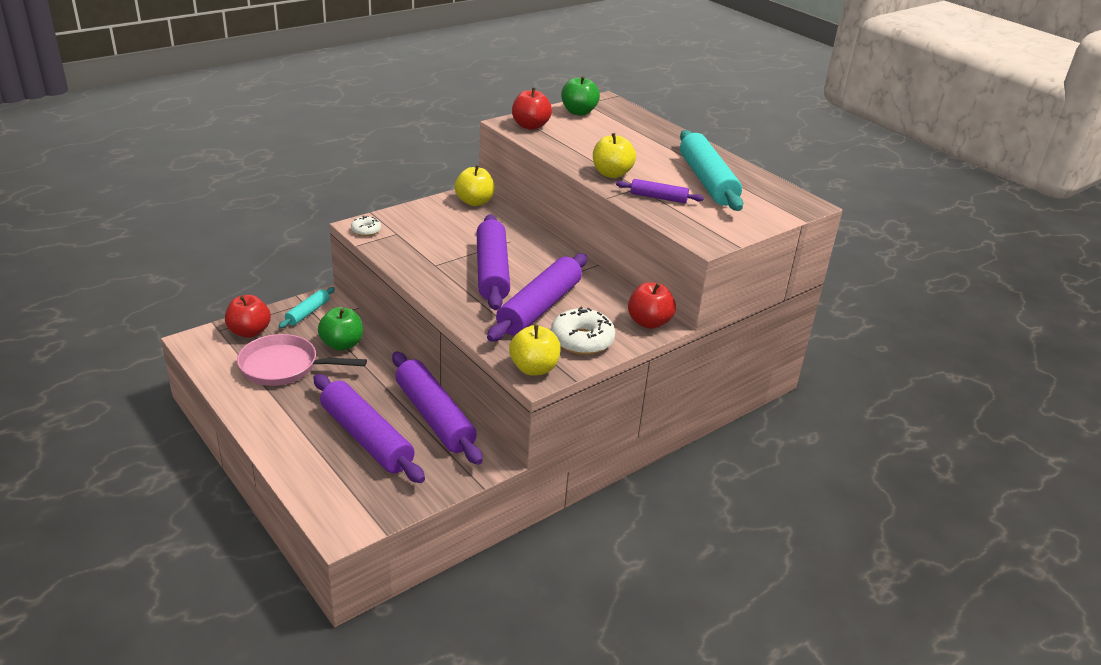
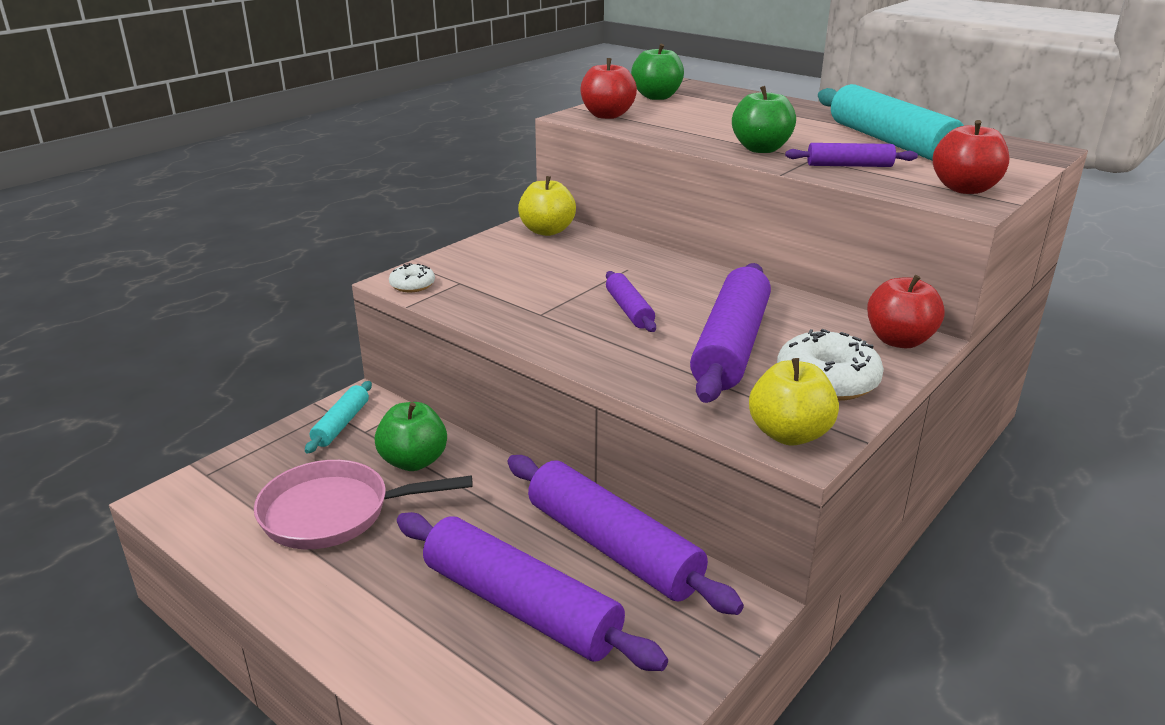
camera: 10 degrees left, 5 degrees down
red apple [225,295,271,338] -> red apple moved to [932,120,1010,194]
purple rolling pin [476,214,510,310] -> purple rolling pin [606,271,656,332], size x0.50
yellow apple [593,133,636,178] -> green apple [732,86,796,153]

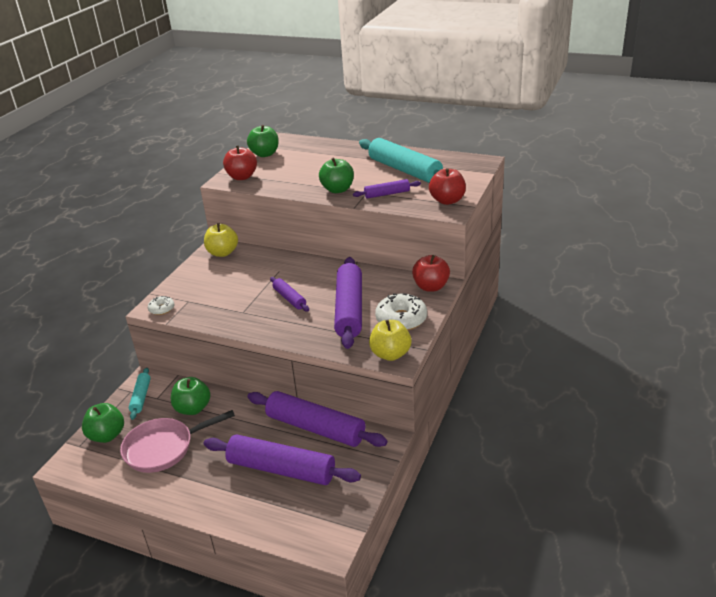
camera: 15 degrees left, 5 degrees up
none -> green apple [82,403,124,443]

